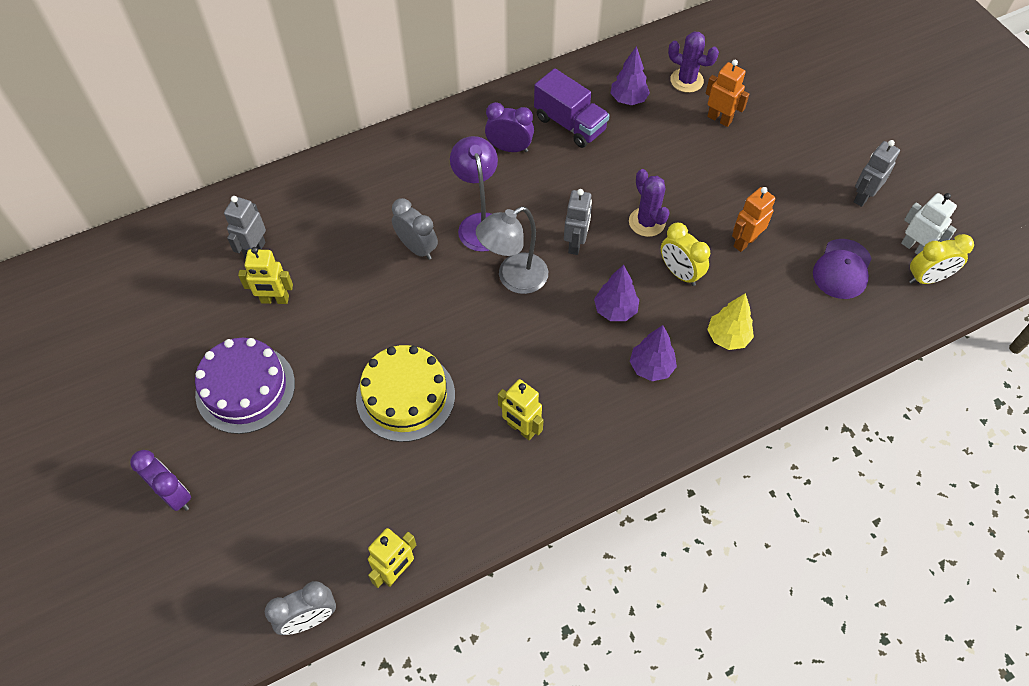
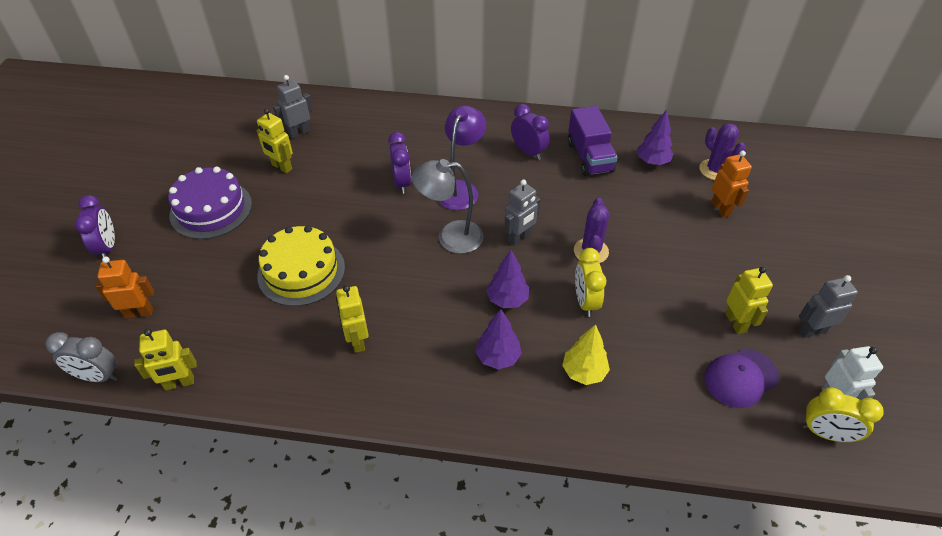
camera: 35 degrees right, 10 degrees down
grey clock [392,198,438,260] -> purple clock [388,132,411,194]
orange robot [732,187,776,252] -> orange robot moved to [95,256,154,318]
none -> yellow robot [725,266,773,334]

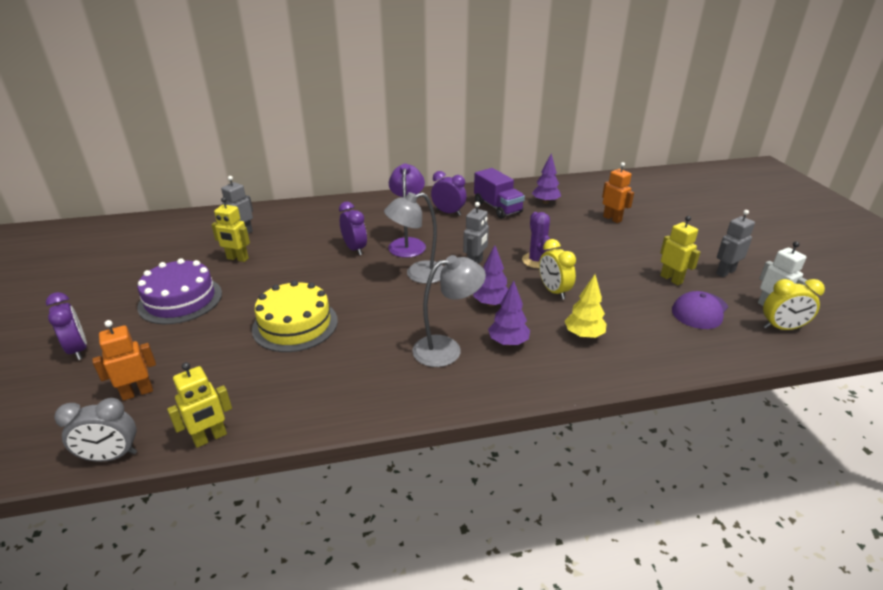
camera: 20 degrees left, 15 degrees down
yellow robot [336,285,369,353] -> none
purple cactus [699,123,746,180] -> none
none -> grey lamp [412,255,486,367]

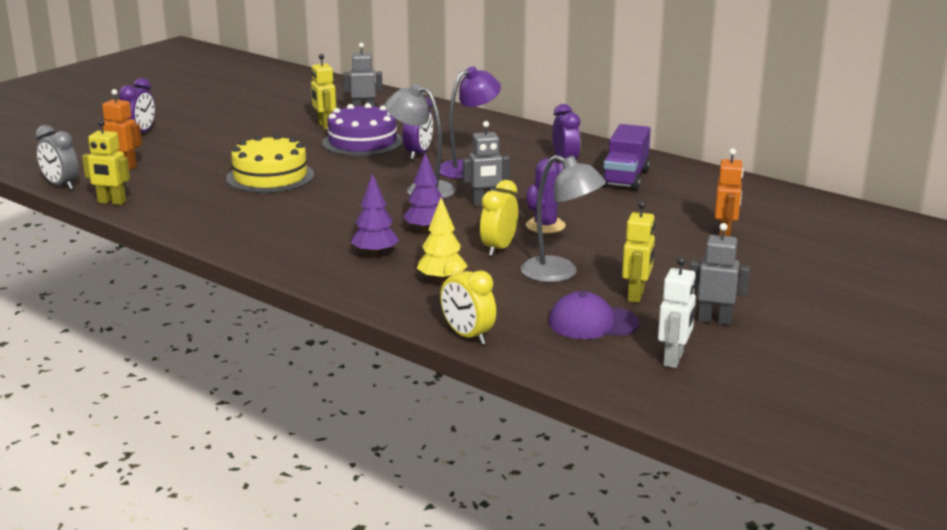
camera: 50 degrees right, 10 degrees down
purple cake [137,258,222,324] -> purple cake moved to [322,103,403,156]
grey lamp [412,255,486,367] -> grey lamp moved to [521,155,606,282]
purple tree [532,154,561,204] -> none
yellow clock [763,279,825,330] -> yellow clock moved to [440,258,496,345]

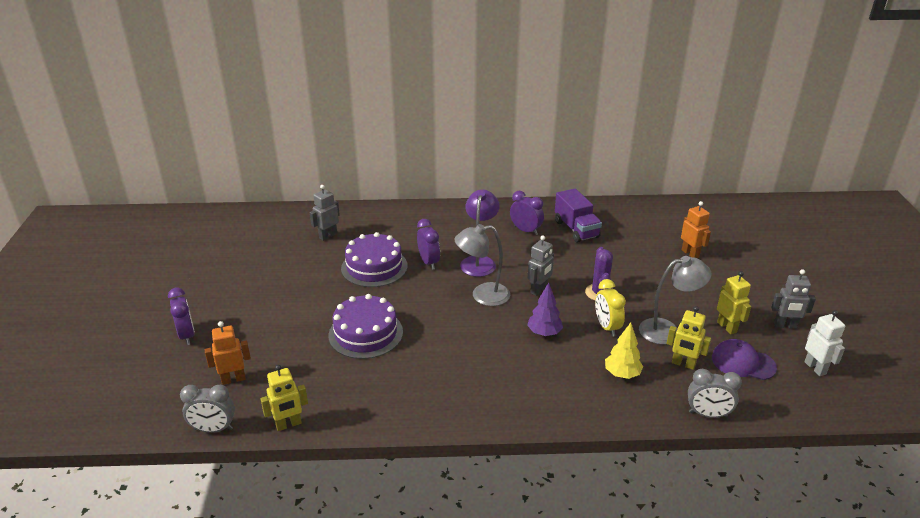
camera: 40 degrees left, 10 degrees up
yellow cake [226,134,314,193] -> purple cake [328,294,403,359]
yellow robot [311,54,336,129] -> yellow robot moved to [667,306,711,370]
purple tree [351,173,399,257] -> none
yellow clock [440,258,496,345] -> grey clock [688,369,742,418]
purple cap [549,291,639,339] -> purple cap turned 60 degrees clockwise [712,339,777,380]
grey robot [690,223,750,325] -> grey robot turned 150 degrees counterclockwise [771,269,816,329]

